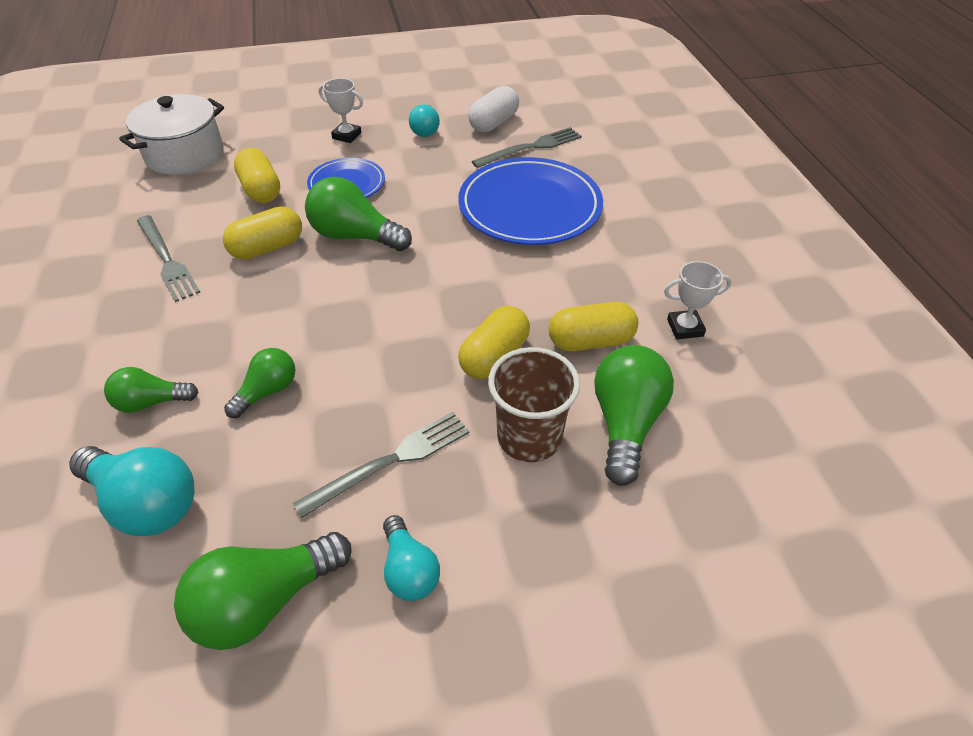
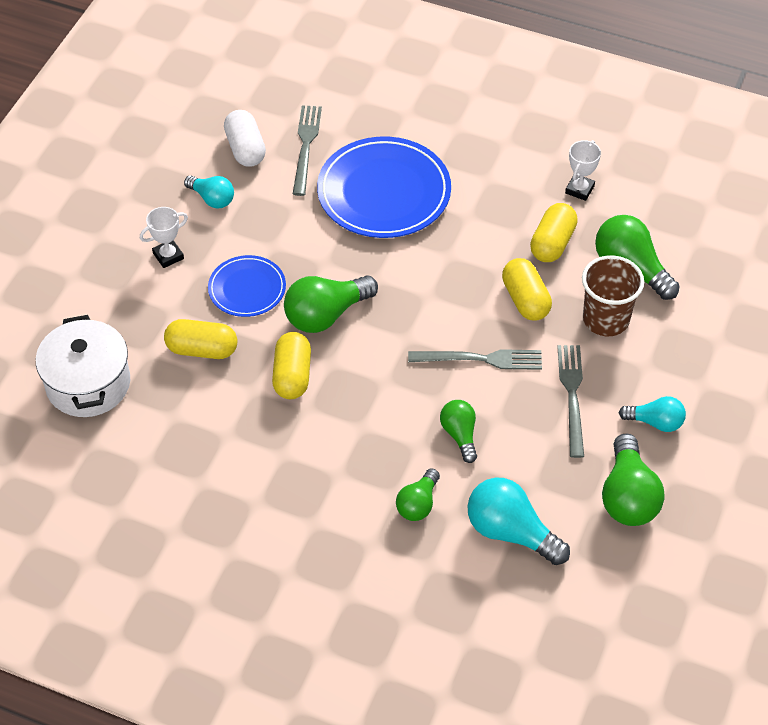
camera: 55 degrees left, 5 degrees up
turquoise light bulb [69,446,194,536] -> turquoise light bulb turned 120 degrees counterclockwise [468,478,570,565]
grey fork [137,215,200,302] -> grey fork moved to [408,349,542,370]

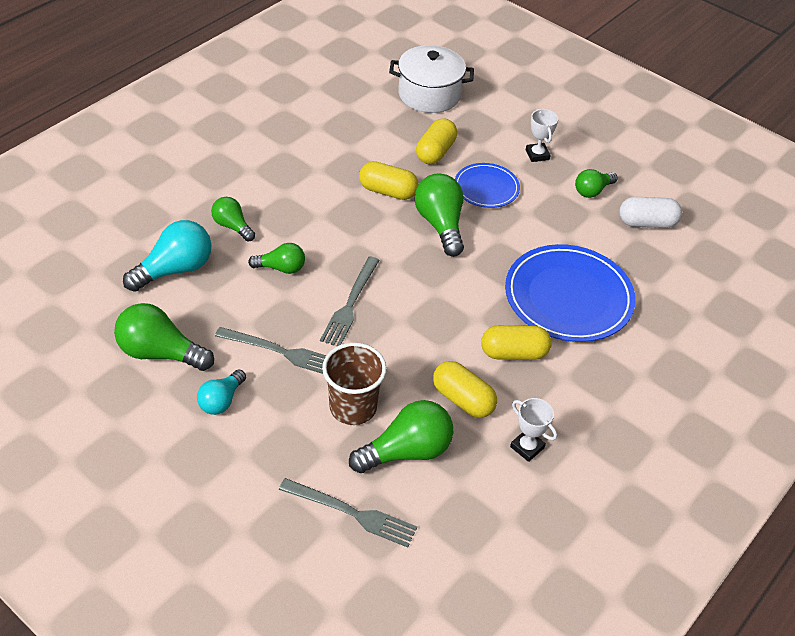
camera: 105 degrees right, 5 degrees down
turquoise light bulb [184,176,234,208] -> green light bulb [575,169,618,198]
grey fork [293,105,322,196] -> grey fork moved to [279,478,417,548]
yellow capsule [502,258,552,321] -> yellow capsule moved to [481,325,552,360]

